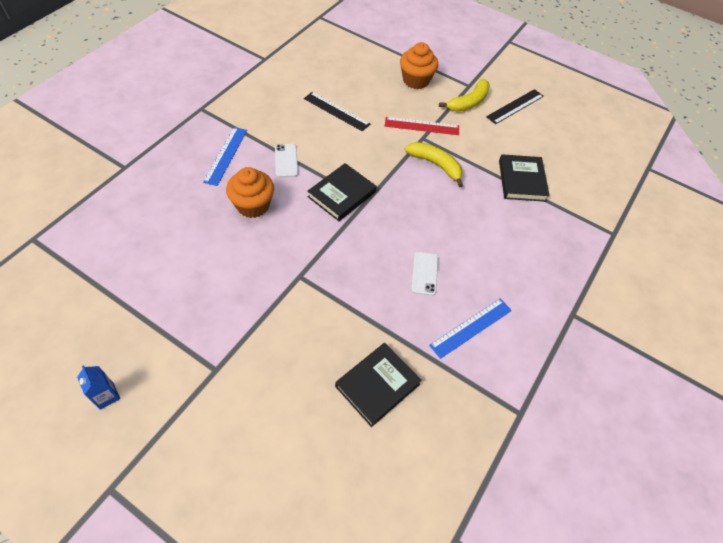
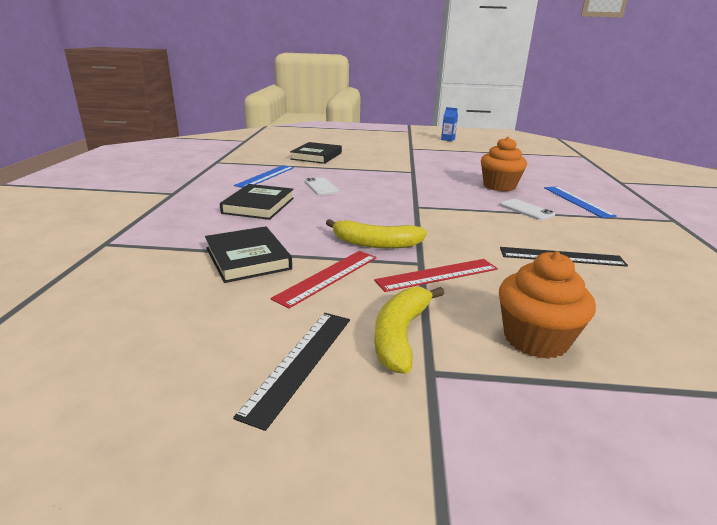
camera: 155 degrees right, 30 degrees down
black book [308,163,376,221] -> black book moved to [220,184,294,220]
none -> red ruler [270,251,377,309]

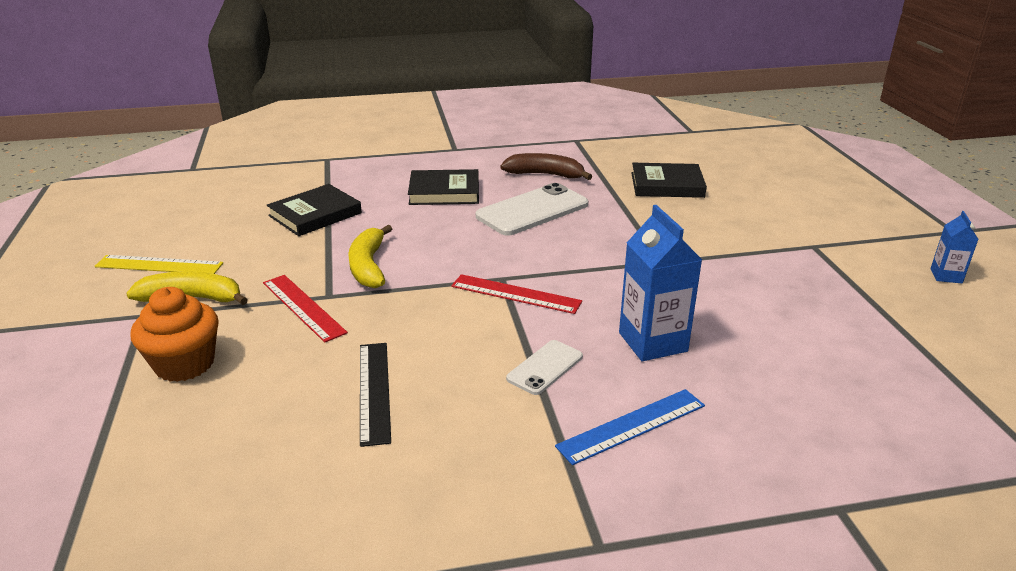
camera: 75 degrees right, 5 degrees up
black ruler [233,313,350,431] -> yellow ruler [95,255,223,274]
blue ruler [234,165,294,188] -> brown banana [500,153,592,180]
red ruler [270,251,377,309] -> red ruler moved to [451,274,582,314]
white phone [305,177,339,195] -> white phone [476,183,588,236], size x1.84
orange cupcake [481,137,527,191] -> blue carton [619,205,702,361]

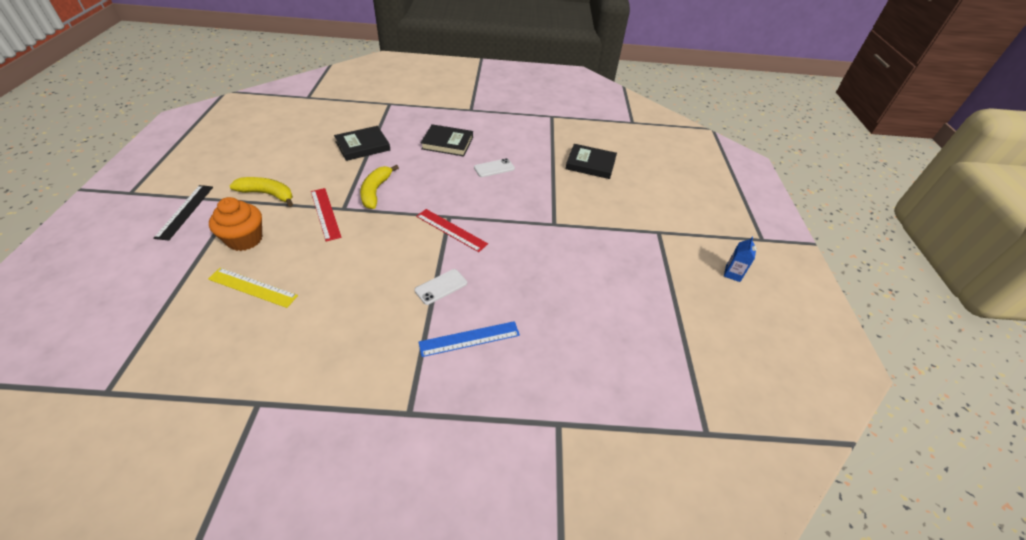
camera: 10 degrees right, 15 degrees up
yellow ruler [95,255,223,274] -> yellow ruler moved to [208,268,298,308]
black ruler [360,343,391,447] -> black ruler moved to [153,185,213,241]
white phone [476,183,588,236] -> white phone [474,158,515,177], size x0.54
brown banana [500,153,592,180] -> none
blue carton [619,205,702,361] -> none

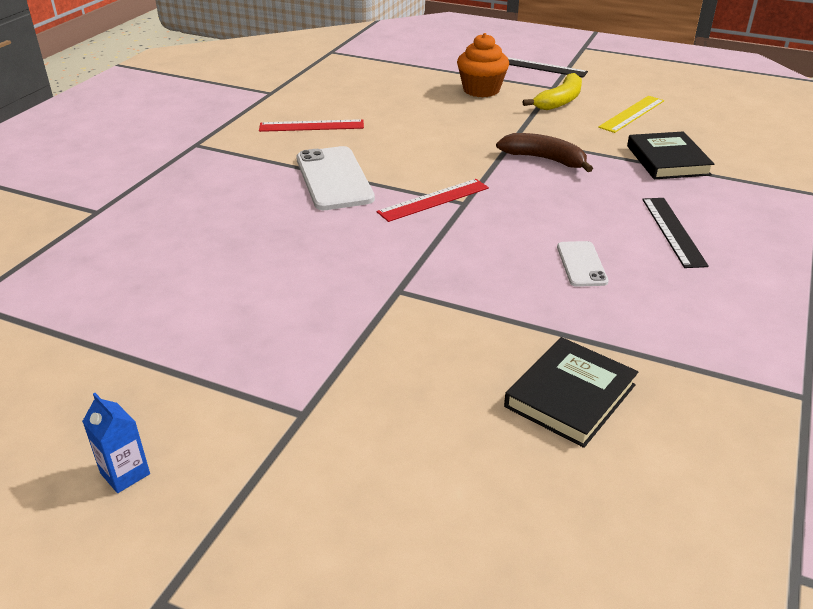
camera: 115 degrees right, 10 degrees down
yellow ruler [208,268,298,308] -> yellow ruler moved to [598,96,664,133]
red ruler [311,188,342,241] -> red ruler moved to [259,119,364,132]
yellow banana [360,165,399,209] -> brown banana [496,133,593,172]
white phone [415,269,467,305] -> white phone [296,146,375,210], size x1.84
blue ruler [419,321,520,357] -> none
black book [421,124,473,156] -> black ruler [642,198,709,268]

